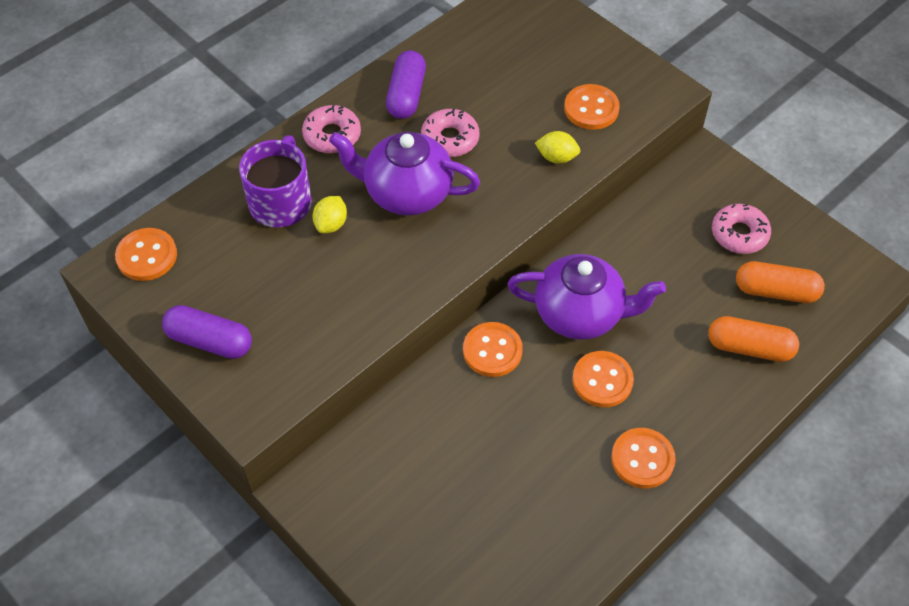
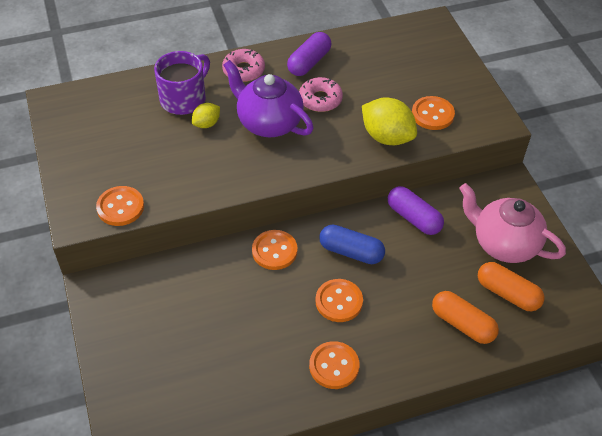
camera: 25 degrees right, 5 degrees down
orange button [115,228,177,281] -> orange button moved to [96,186,144,226]
purple capsule [162,305,252,359] -> purple capsule moved to [388,186,444,235]
purple teapot [507,254,666,340] -> blue capsule [319,225,385,264]
yellow lemon [535,131,580,164] -> yellow lemon [362,97,417,145], size x1.85
pink donut [712,204,771,254] -> pink teapot [459,183,566,263]

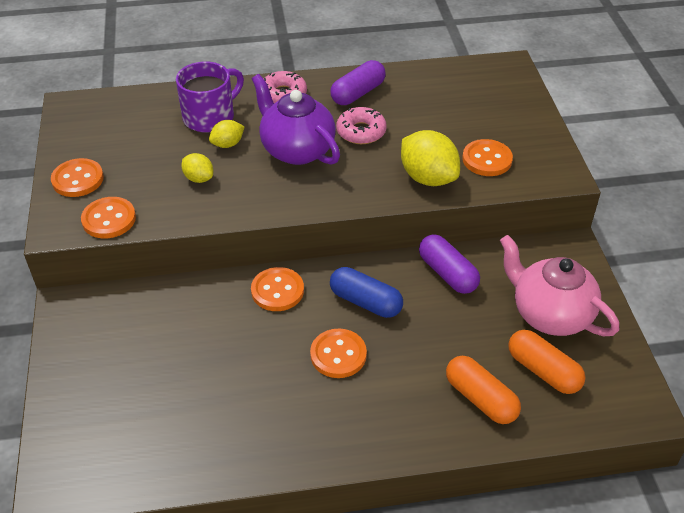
camera: 10 degrees right, 5 degrees down
orange button [309,341,360,389] -> orange button moved to [51,158,104,197]
none -> yellow lemon [181,153,213,183]

